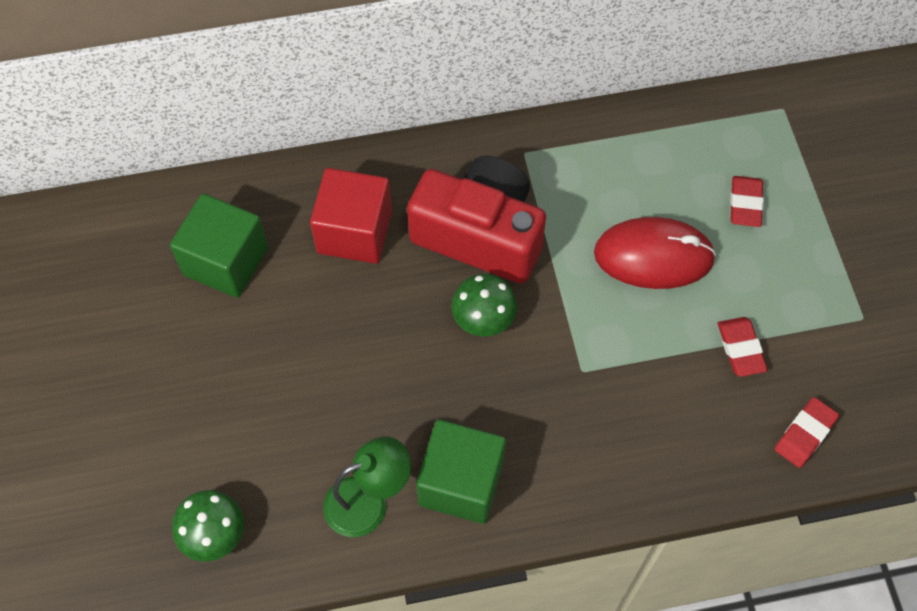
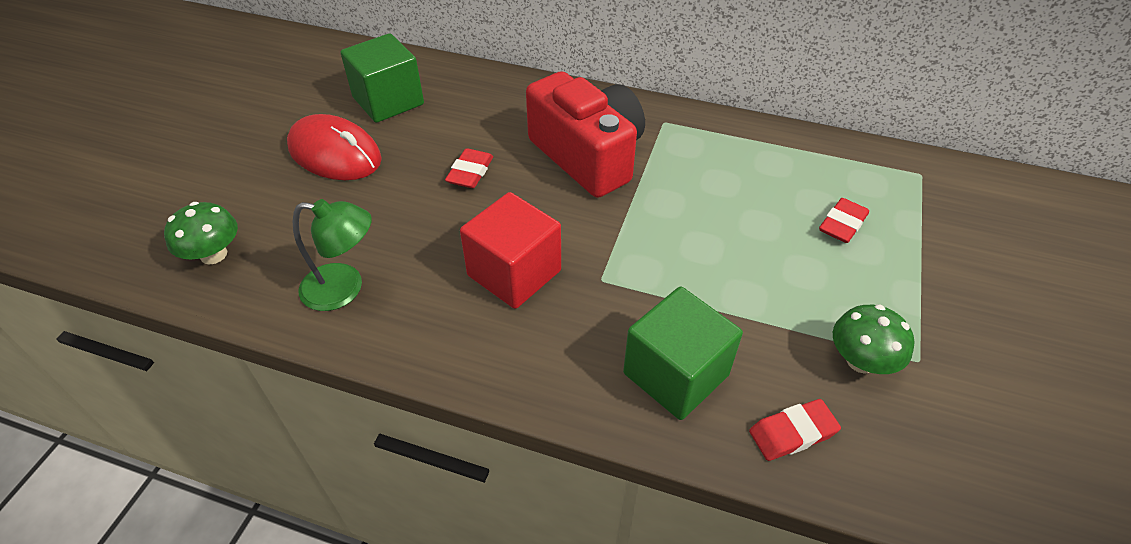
camera: 30 degrees right, 15 degrees down
red cube [310,168,392,264] -> red cube moved to [460,192,561,309]
green cube [416,420,506,524] -> green cube moved to [623,287,743,420]
green mushroom [451,274,517,337] -> green mushroom moved to [833,305,914,374]
red mouse [594,217,716,289] -> red mouse moved to [287,114,382,180]
red eraser [718,317,768,377] -> red eraser moved to [445,148,493,188]

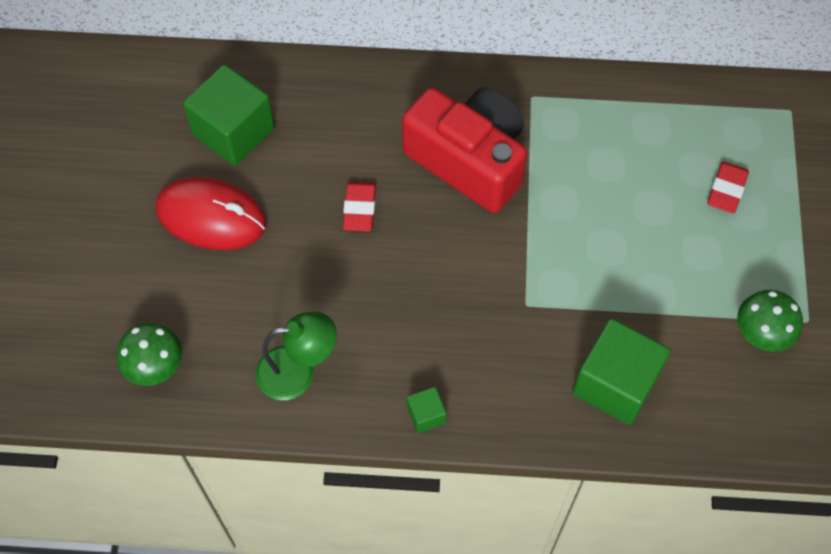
camera: 15 degrees left, 15 degrees up
red cube [460,192,561,309] -> none
red eraser [749,399,841,461] -> none
none -> green cube [407,387,447,433]

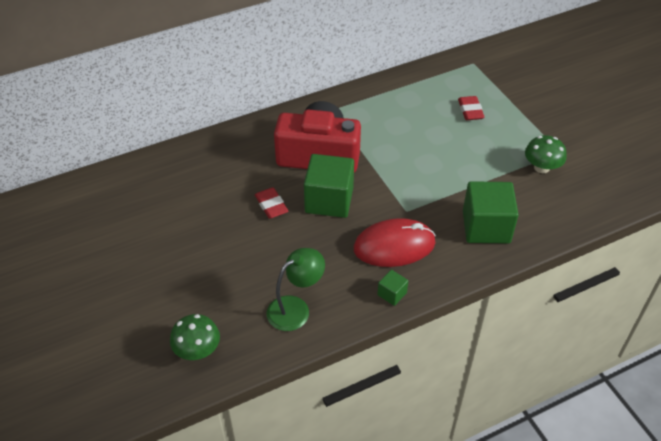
camera: 30 degrees left, 15 degrees down
red mouse [156,177,267,250] -> red mouse moved to [354,218,436,267]
green cube [183,64,274,166] -> green cube moved to [304,154,354,218]

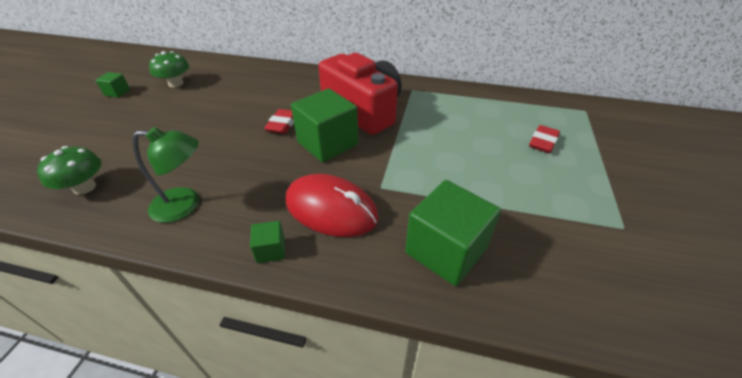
camera: 40 degrees right, 5 degrees down
green mushroom [525,135,567,173] -> green mushroom moved to [149,51,189,87]
none -> green cube [95,72,130,98]

